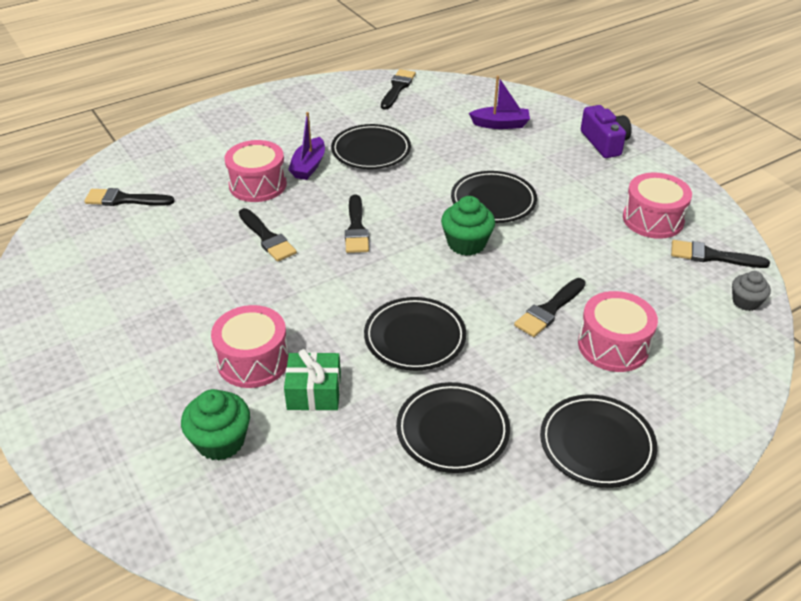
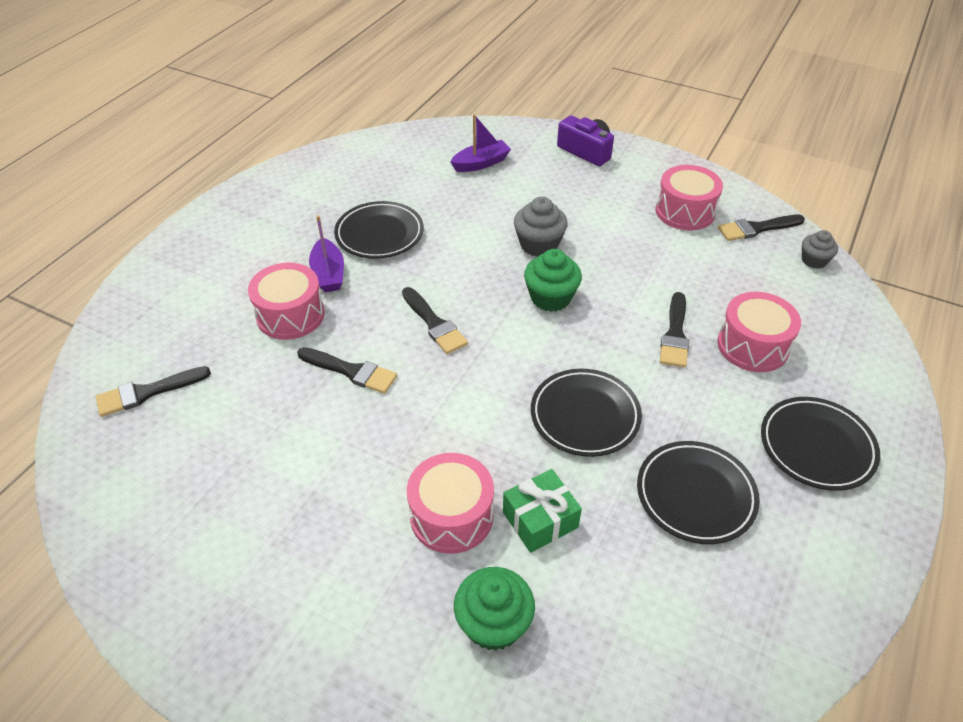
camera: 30 degrees left, 5 degrees up
black brush [381,69,416,110] -> none
black plate [451,171,537,223] -> grey cupcake [514,197,568,257]

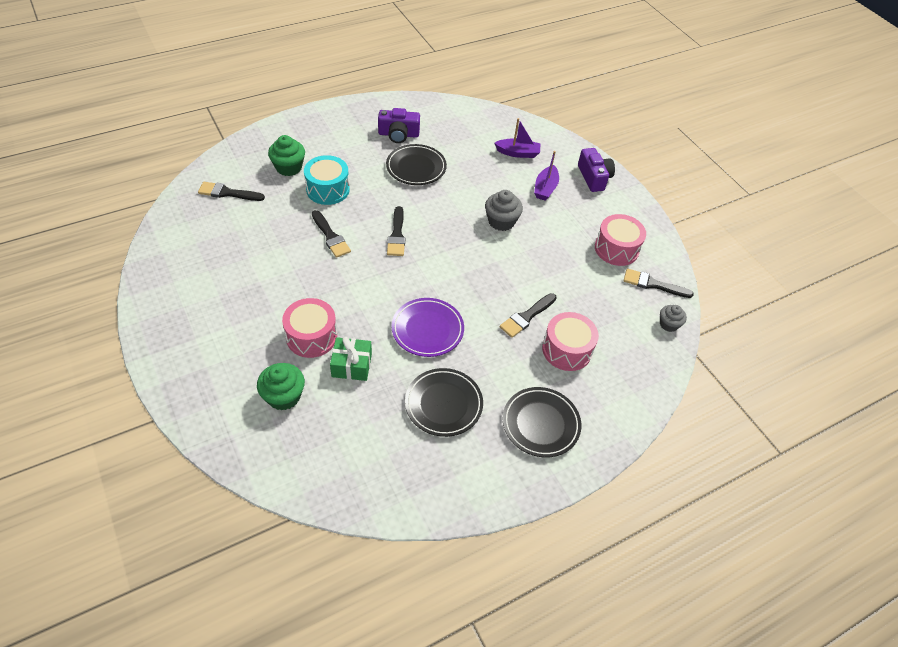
camera: 30 degrees right, 5 degrees up
pink drum [248,263,325,340] -> turquoise drum [304,155,350,205]
purple boat [309,215,344,292] -> purple boat moved to [534,151,559,201]
green cupcake [524,249,582,312] -> green cupcake moved to [268,135,305,176]
black plate [531,369,642,457] -> purple plate [391,298,464,357]
none -> purple camera [378,108,420,143]

